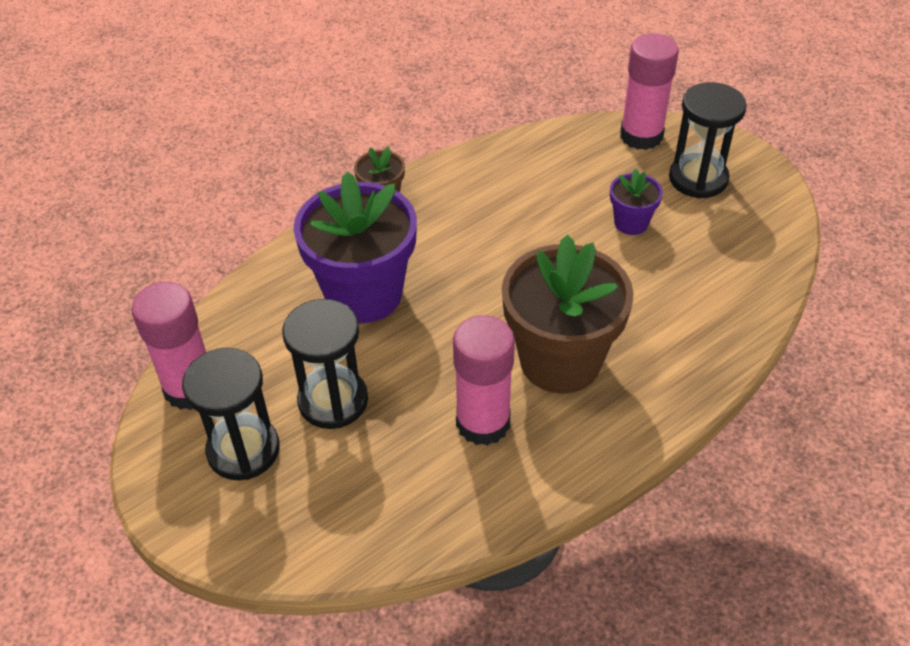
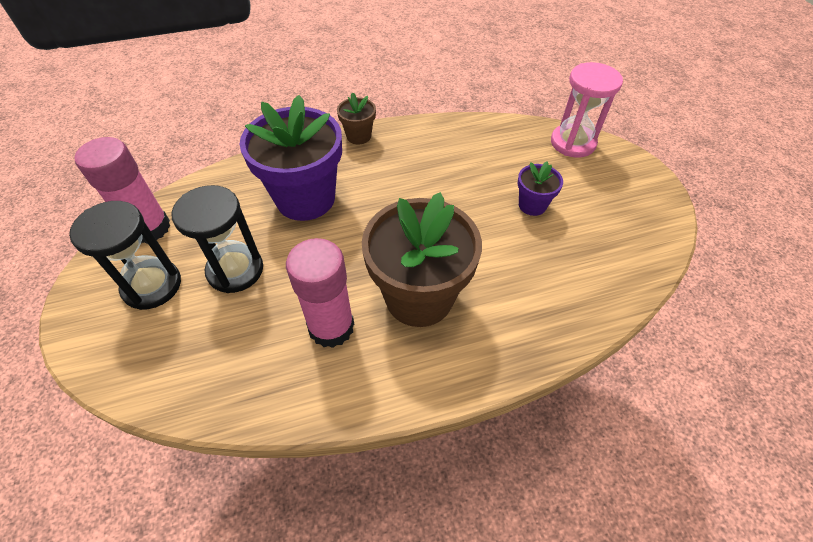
camera: 20 degrees right, 5 degrees up
pink glue stick [620,33,679,150] -> pink hourglass [551,62,623,158]
black hourglass [669,82,747,198] -> none

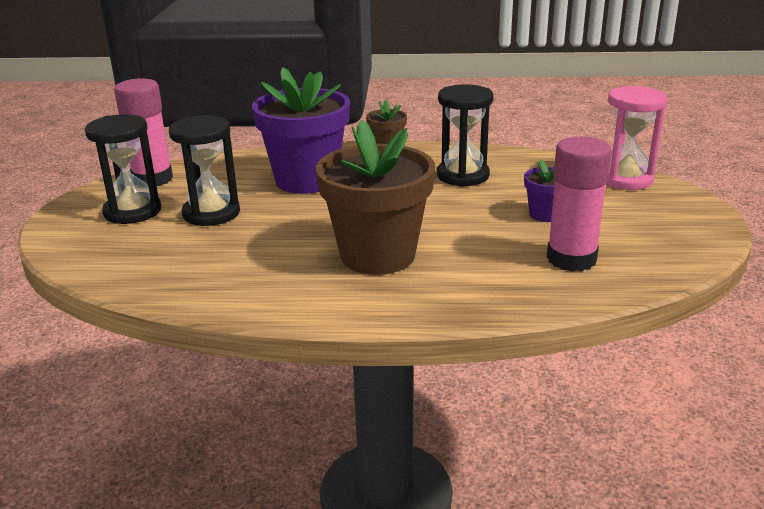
camera: 20 degrees right, 25 degrees down
pink glue stick [286,238,354,348] -> pink glue stick moved to [547,136,612,272]
none -> black hourglass [437,84,494,187]

